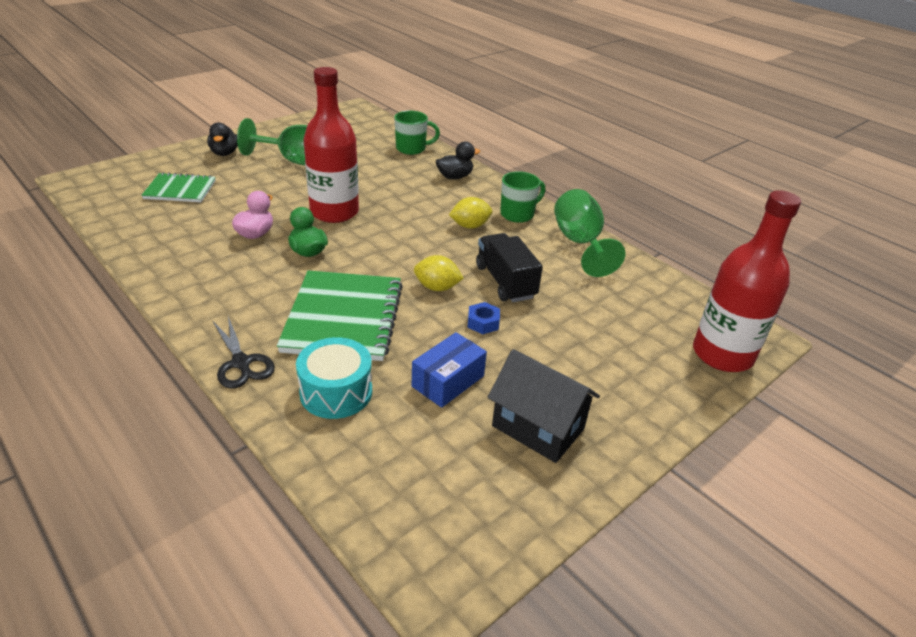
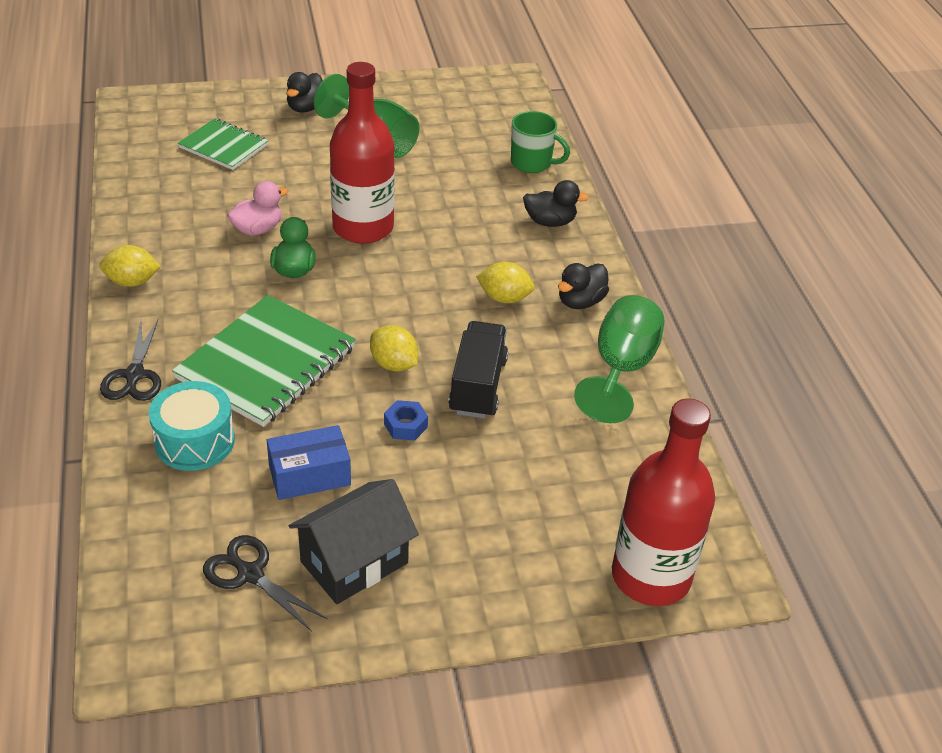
camera: 30 degrees right, 5 degrees up
black house [488,349,600,463] -> black house turned 75 degrees clockwise [289,479,419,604]
green mug [500,171,545,223] -> black duck [558,263,609,309]
none -> yellow lemon [99,245,161,287]
none -> black scissors [203,535,327,632]

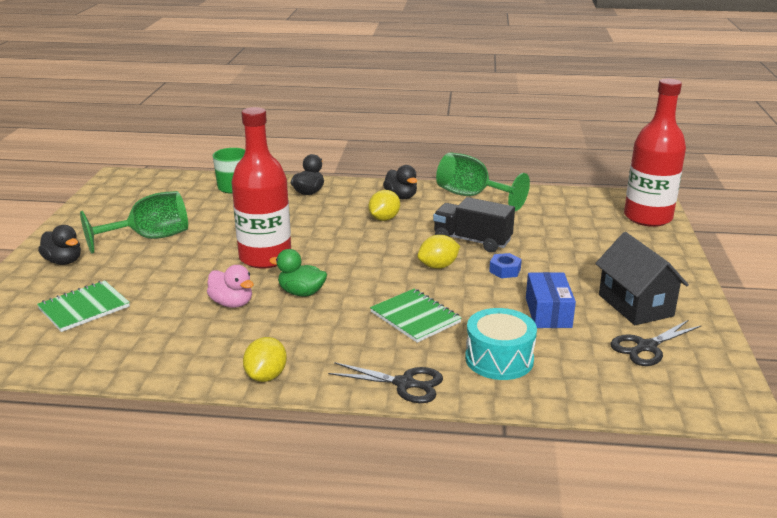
camera: 70 degrees left, 15 degrees down
green notebook [172,295,356,427] -> green notebook [370,289,462,343], size x0.59
pink duck [227,181,288,236] -> pink duck turned 150 degrees clockwise [207,265,254,308]

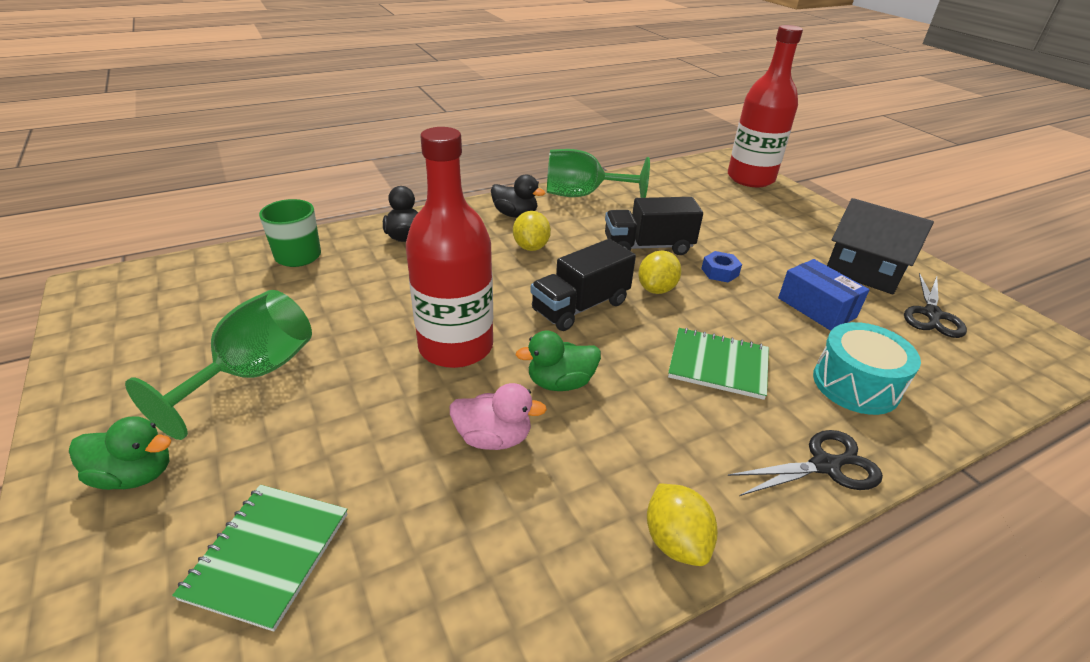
camera: 35 degrees left, 10 degrees up
black duck [38,225,81,265] -> green duck [69,417,171,490]
none -> black truck [530,239,636,331]

